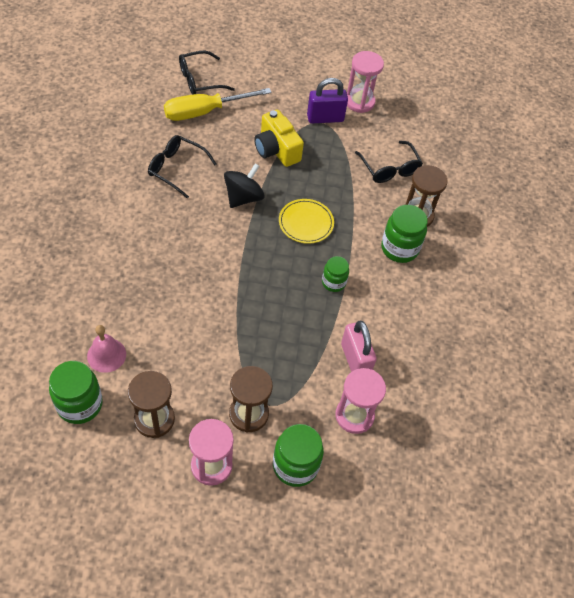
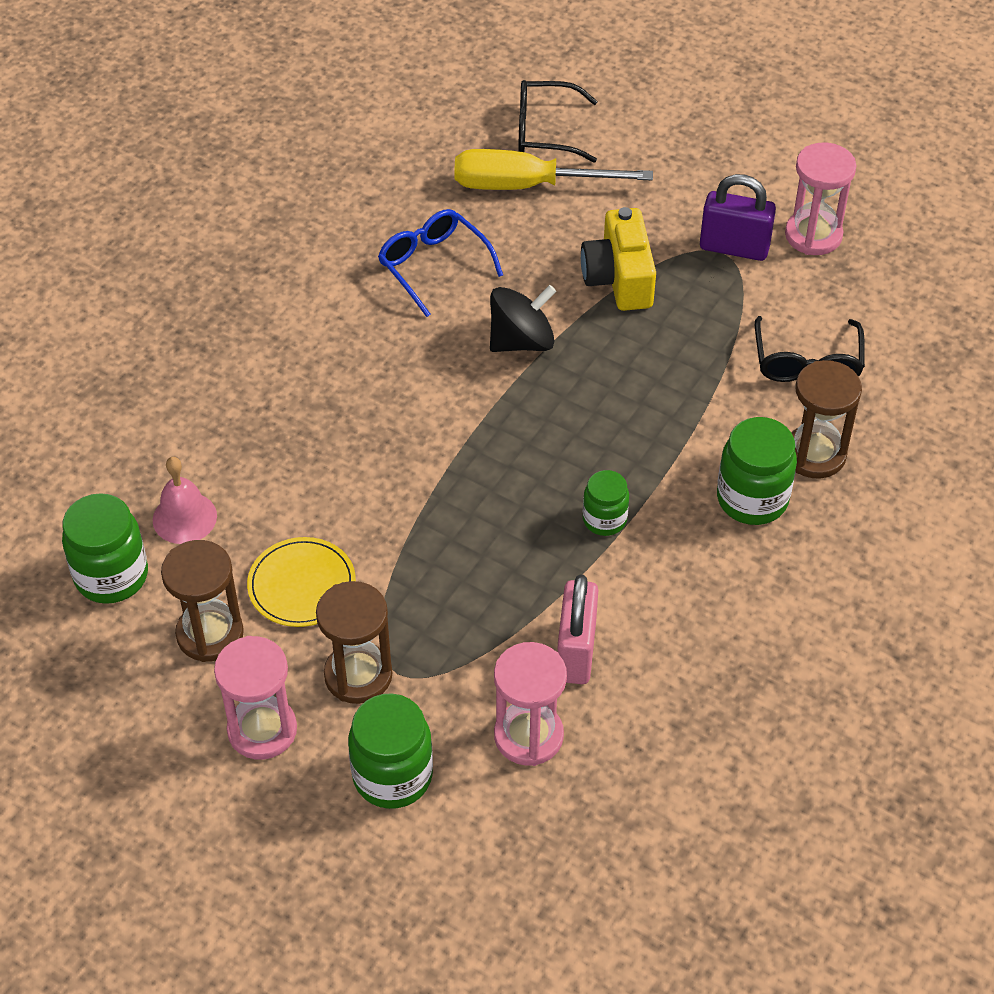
camera: 30 degrees right, 5 degrees down
black glasses [148,135,216,198] -> blue glasses [378,209,503,317]
yellow plate [279,199,334,244] -> yellow plate moved to [247,537,356,627]

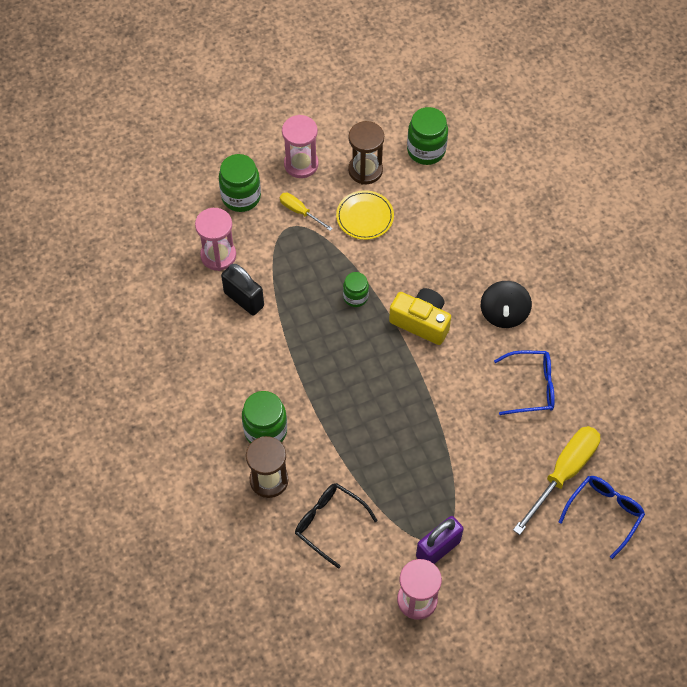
camera: 125 degrees right, 10 degrees up
pink bell [153,457,217,544] -> none
brown hourglass [316,581,392,704] -> yellow screwdriver [280,192,333,231]
black spinning top [490,285,556,352] -> black spinning top moved to [481,281,532,328]
black glasses [518,80,598,162] -> blue glasses [559,476,645,559]
pink padlock [557,574,598,684] -> black padlock [221,264,264,315]
yellow camera [581,207,656,311] -> yellow camera moved to [389,288,451,345]
green jar [583,470,629,536] -> green jar moved to [343,272,369,307]

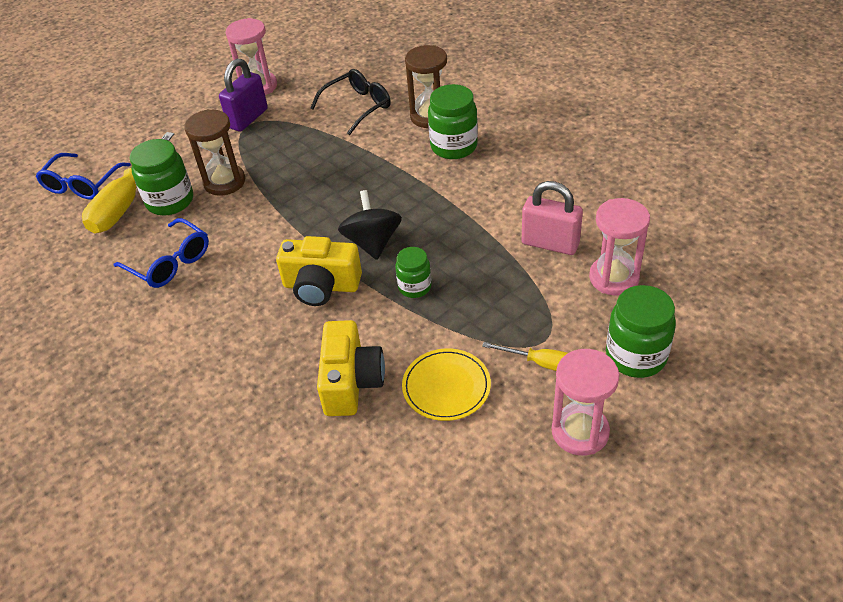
camera: 165 degrees right, 15 degrees down
black padlock [221,264,264,315] -> pink padlock [522,181,583,255]
black glasses [295,483,378,569] -> black glasses turned 60 degrees counterclockwise [310,69,391,135]
brown hourglass [348,121,384,184] -> brown hourglass moved to [184,109,245,196]
green jar [407,107,448,165] -> green jar moved to [130,139,193,215]
black spinning top [481,281,532,328] -> black spinning top moved to [338,190,402,260]
blue glasses [494,351,555,415] -> blue glasses turned 120 degrees counterclockwise [114,218,209,288]
none -> yellow camera [317,320,385,416]

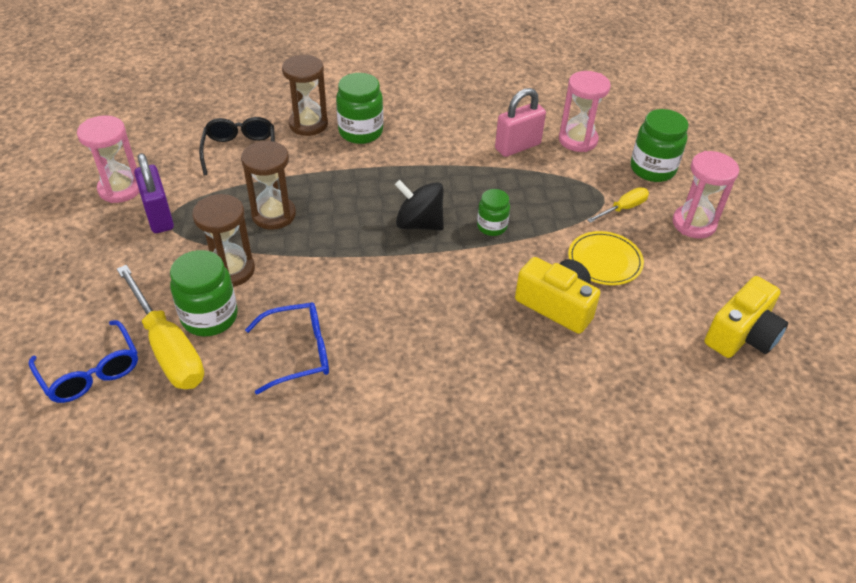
camera: 60 degrees left, 0 degrees up
yellow camera [276,236,362,306] -> yellow camera moved to [704,276,788,358]
none -> brown hourglass [241,140,296,230]

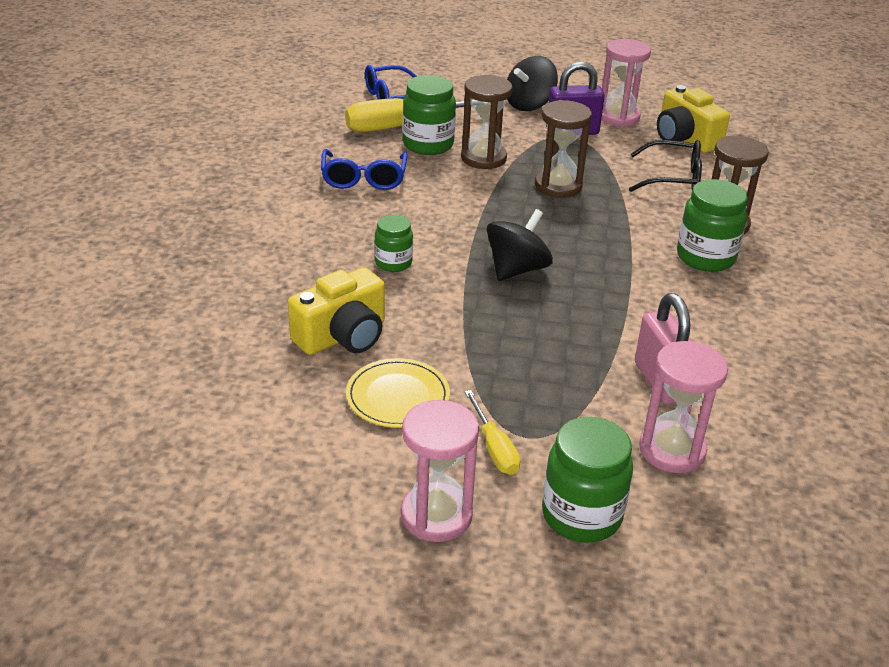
camera: 105 degrees right, 10 degrees down
green jar [477,189,510,236] -> green jar moved to [375,215,413,272]
yellow camera [704,276,788,358] -> yellow camera moved to [657,85,730,153]
none -> black spinning top [507,56,558,111]

